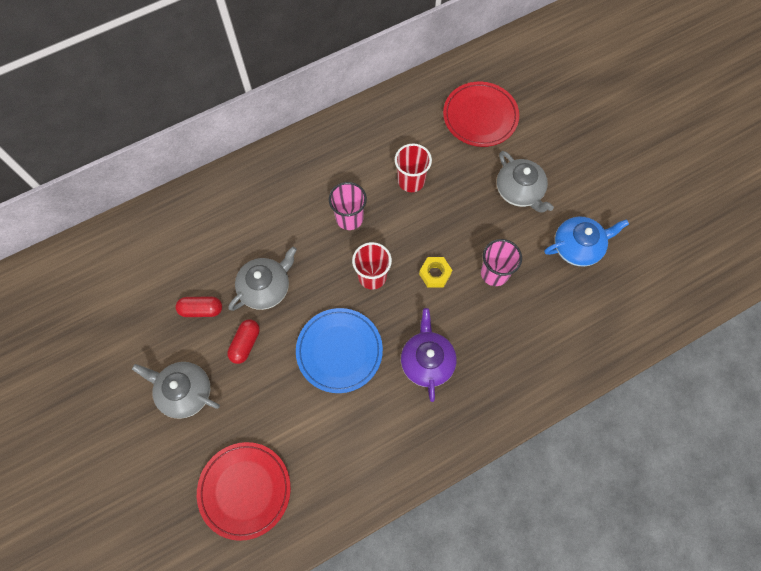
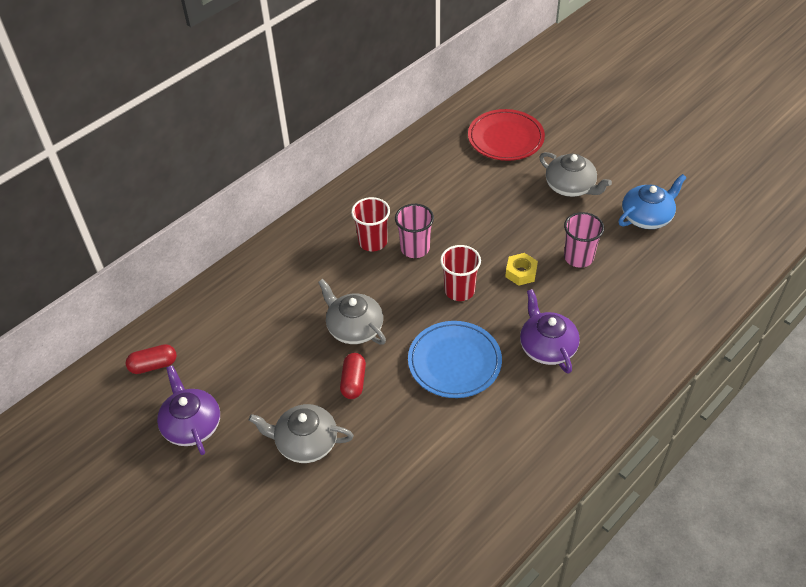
camera: 15 degrees left, 20 degrees down
red capsule [175,296,222,317] -> red capsule moved to [126,344,177,374]
red plate [197,442,291,541] -> none
grey teapot [229,246,297,311] -> grey teapot turned 75 degrees counterclockwise [318,279,386,345]
red cup [395,144,432,192] -> red cup moved to [351,197,390,251]
none -> purple teapot [157,365,220,455]

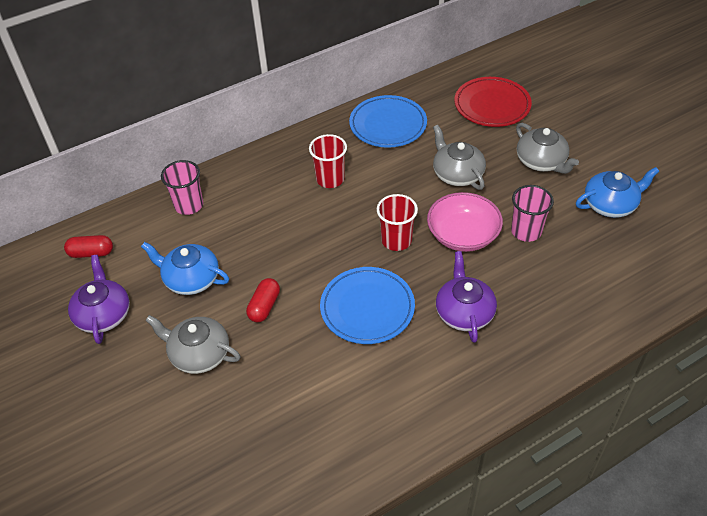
camera: 15 degrees right, 0 degrees up
grey teapot [318,279,386,345] -> grey teapot moved to [433,125,486,190]
pink cup [395,204,434,258] -> pink cup moved to [161,160,203,215]
yellow nut [505,253,538,286] -> pink bowl [427,192,503,252]
none -> blue teapot [141,242,229,295]
none -> blue plate [349,95,427,148]

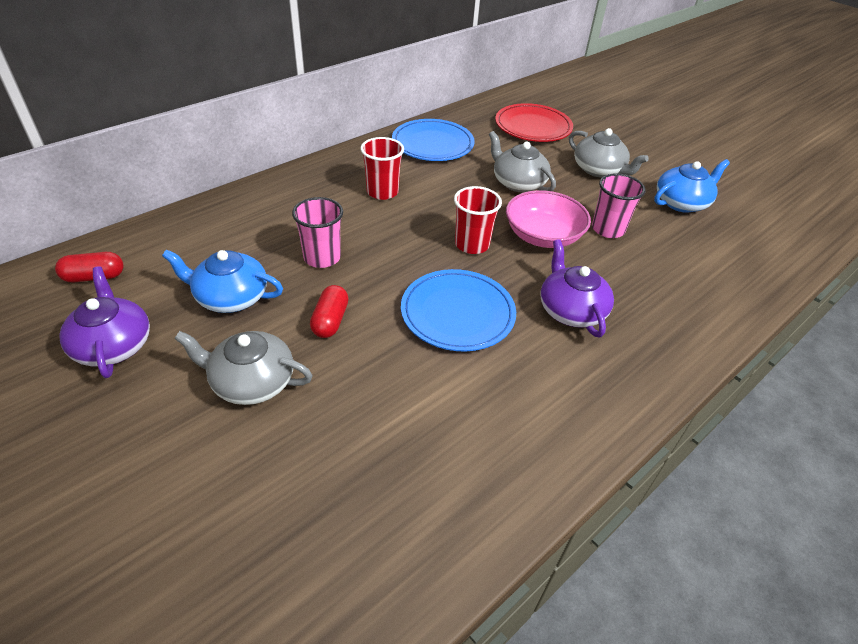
camera: 15 degrees left, 5 degrees down
pink cup [161,160,203,215] -> pink cup moved to [292,197,343,268]

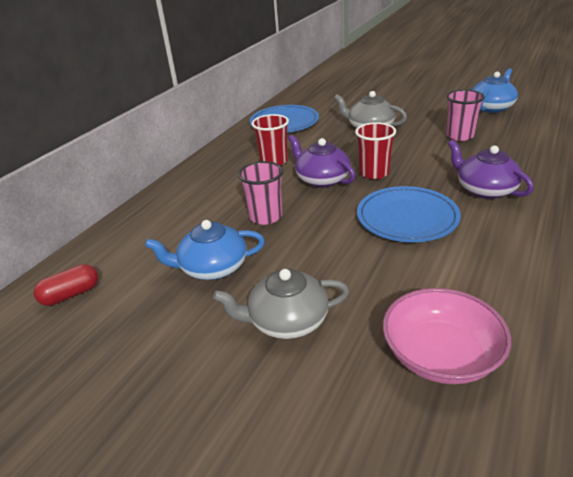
camera: 15 degrees left, 10 degrees down
purple teapot [59,267,150,378] -> purple teapot moved to [288,135,355,188]
red capsule [310,285,349,338] -> none
red plate [495,103,573,142] -> none
pink bowl [506,190,591,248] -> pink bowl moved to [383,288,511,384]
grey teapot [569,128,649,177] -> none

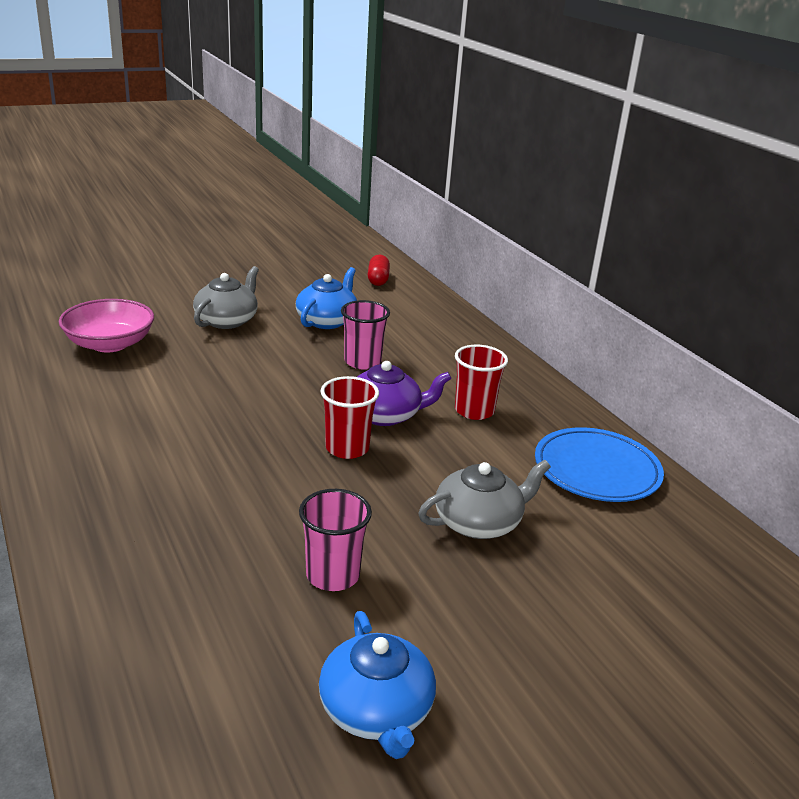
camera: 120 degrees right, 5 degrees down
blue plate [357,186,461,242] -> none
purple teapot [448,140,534,199] -> none

